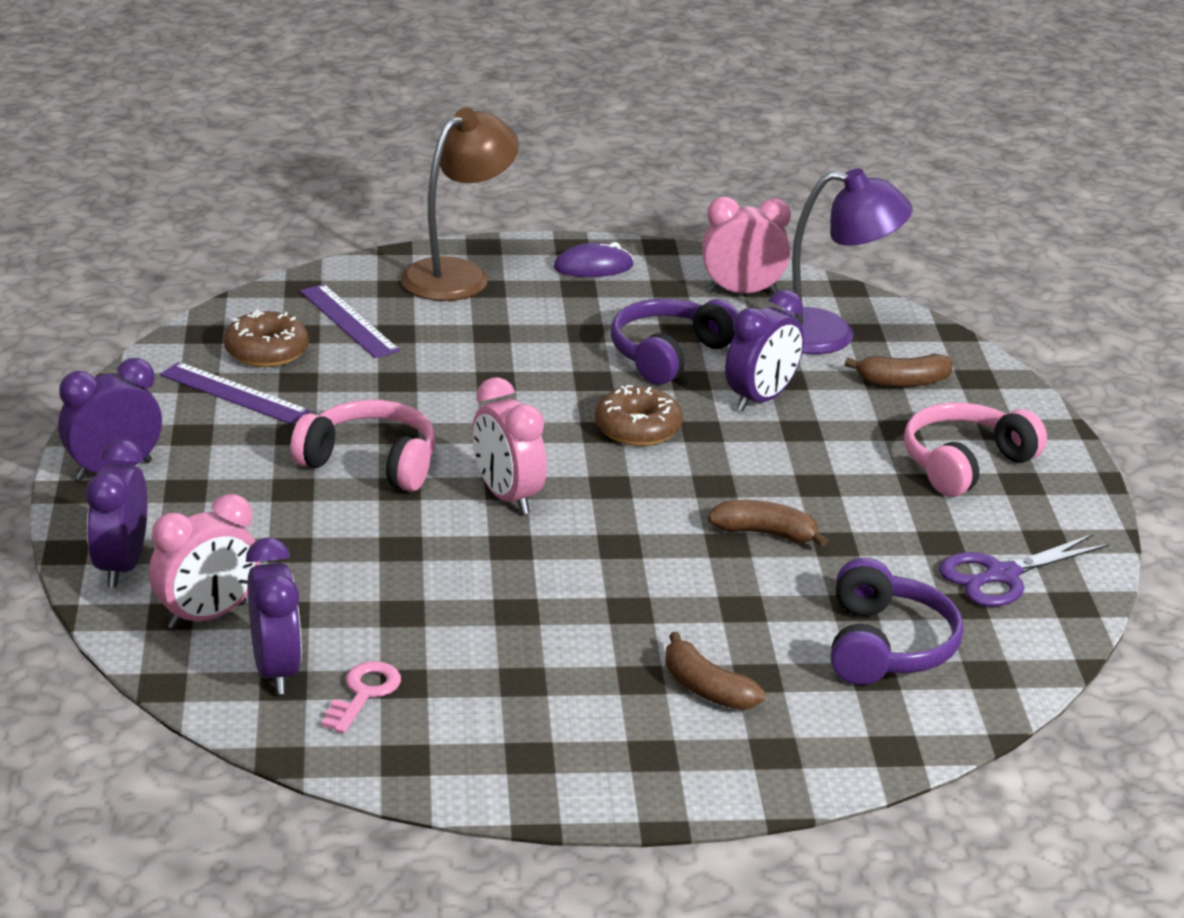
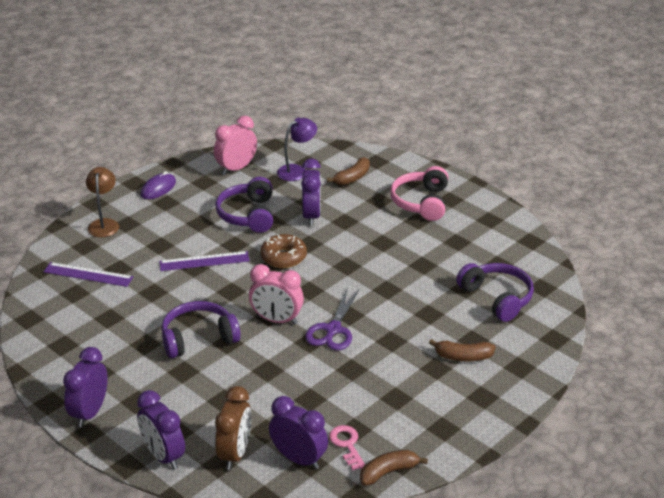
camera: 40 degrees left, 5 degrees up
pink clock [149,494,260,629] -> brown clock [215,386,251,470]
purple ruler [160,362,310,424] -> purple ruler moved to [159,251,250,271]
brown donut [224,310,309,367] -> none
pink headphones [290,400,436,492] -> purple headphones [161,301,241,358]
brown lamp [401,107,519,301] -> brown lamp [86,167,119,237], size x0.64
brown banana [708,500,828,547] -> brown banana moved to [360,450,428,486]
purple lamp [782,168,913,354] -> purple lamp [277,118,317,181], size x0.64
purple scissors [939,534,1110,607] -> purple scissors moved to [305,287,360,350]

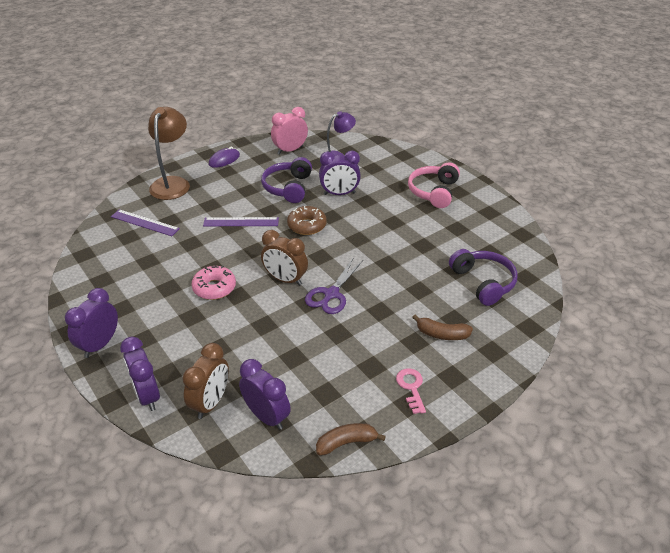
camera: 10 degrees right, 5 degrees up
brown lamp [86,167,119,237] -> brown lamp [148,107,190,200], size x1.57
purple headphones [161,301,241,358] -> pink donut [191,266,236,300]
pink clock [249,264,304,325] -> brown clock [261,230,308,286]
purple clock [301,158,321,226] -> purple clock turned 75 degrees clockwise [319,150,361,195]
brown banana [327,157,370,185] -> none
pink key [329,425,365,470] -> pink key moved to [396,368,426,414]

